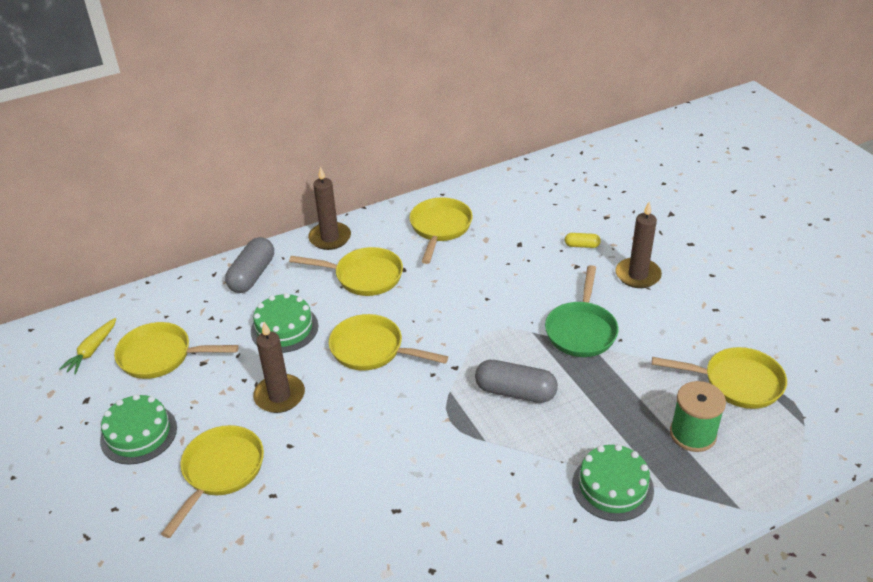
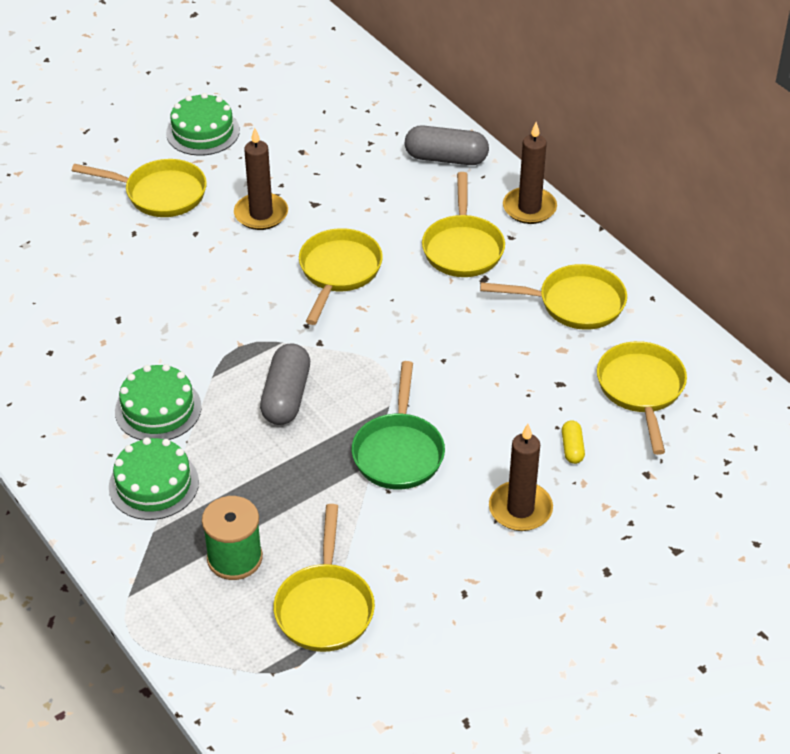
camera: 80 degrees right, 5 degrees up
yellow carrot [59,318,116,374] -> none
yellow pan [114,322,239,379] -> yellow pan moved to [597,341,687,455]
green cake [251,293,318,353] -> green cake moved to [115,364,202,440]
green pan [545,265,618,357] -> green pan turned 90 degrees counterclockwise [352,361,445,489]

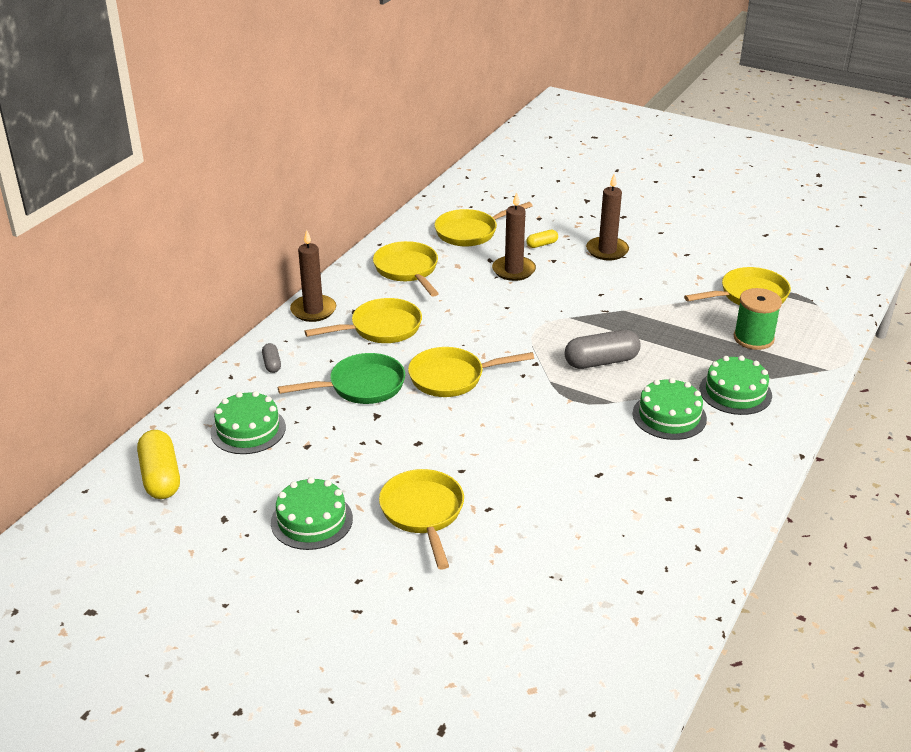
camera: 115 degrees left, 10 degrees down
brown candle [234,128,288,230] -> brown candle moved to [492,192,536,281]
green pan [352,361,445,489] -> green pan moved to [278,353,405,404]
grey capsule [405,126,489,165] -> grey capsule [262,343,281,373], size x0.51
none -> yellow capsule [137,430,180,499]
none -> green cake [210,391,286,454]

